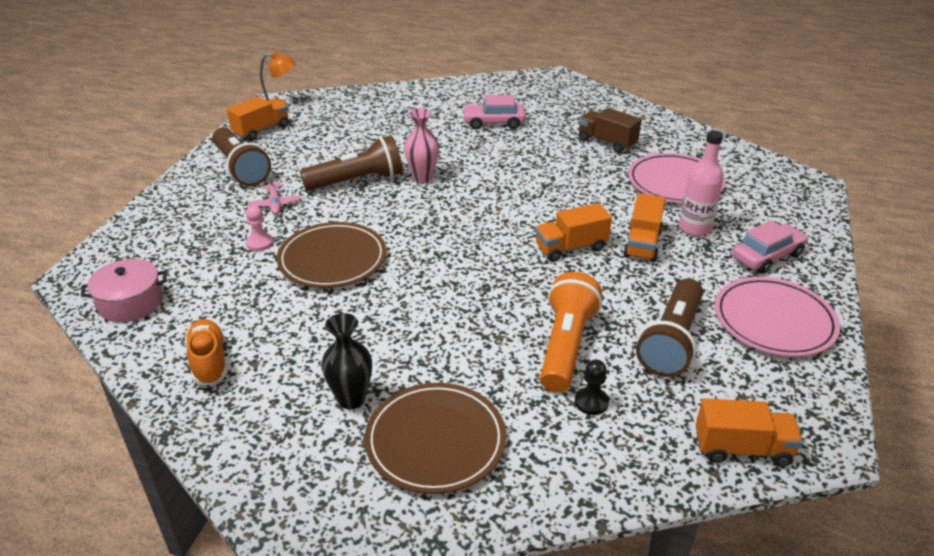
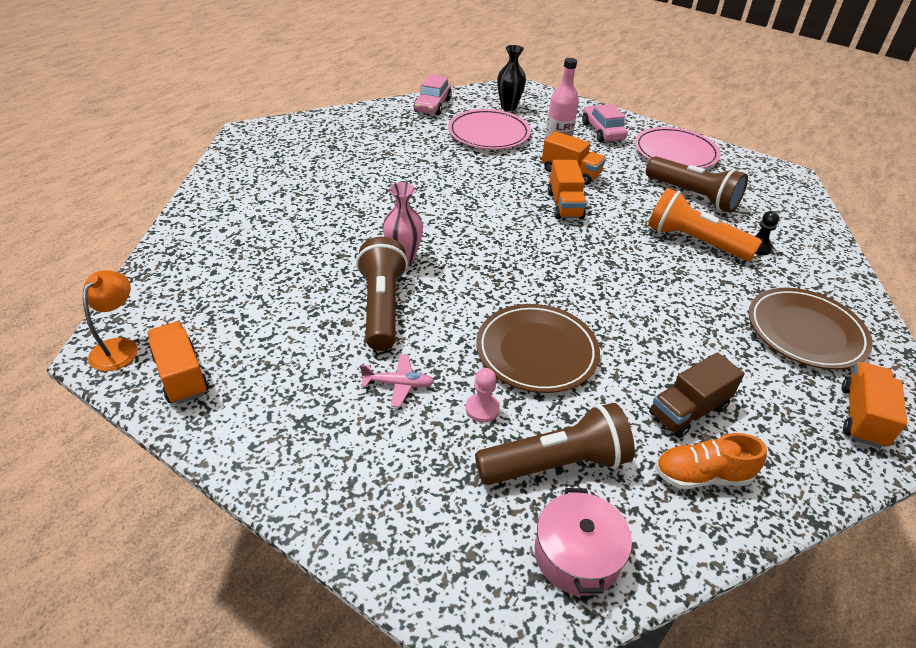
camera: 75 degrees left, 5 degrees up
brown flashlight [212,127,271,186] -> brown flashlight moved to [475,403,635,485]
black vase [321,313,372,409] -> black vase moved to [497,45,526,111]
pink car [462,95,526,129] -> pink car moved to [414,74,452,115]
brown truck [579,108,642,153] -> brown truck moved to [649,352,744,438]
orange truck [696,398,803,467] -> orange truck moved to [842,362,907,448]

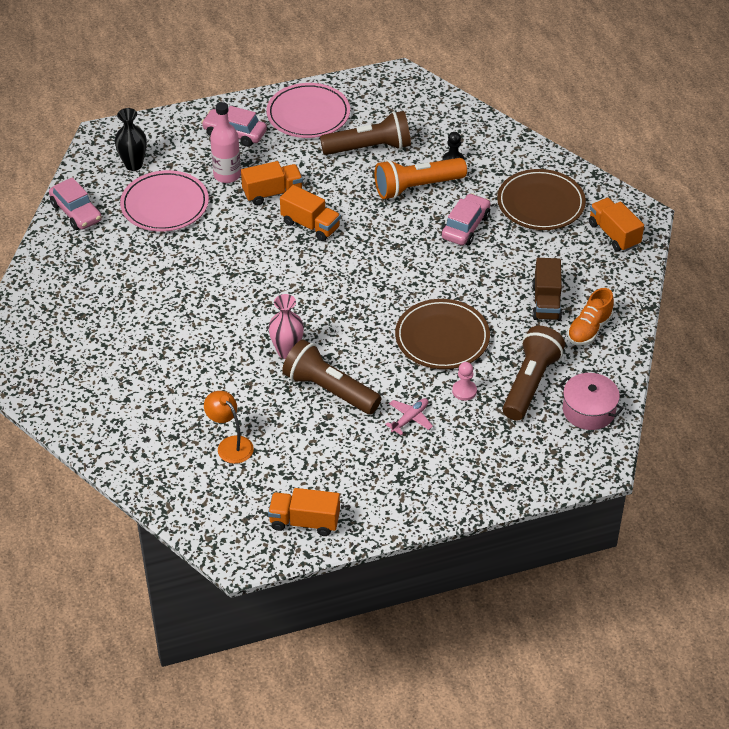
camera: 50 degrees left, 5 degrees up
orange lamp [83,270,138,371] -> orange lamp moved to [204,391,254,464]
none -> pink car [442,193,490,245]

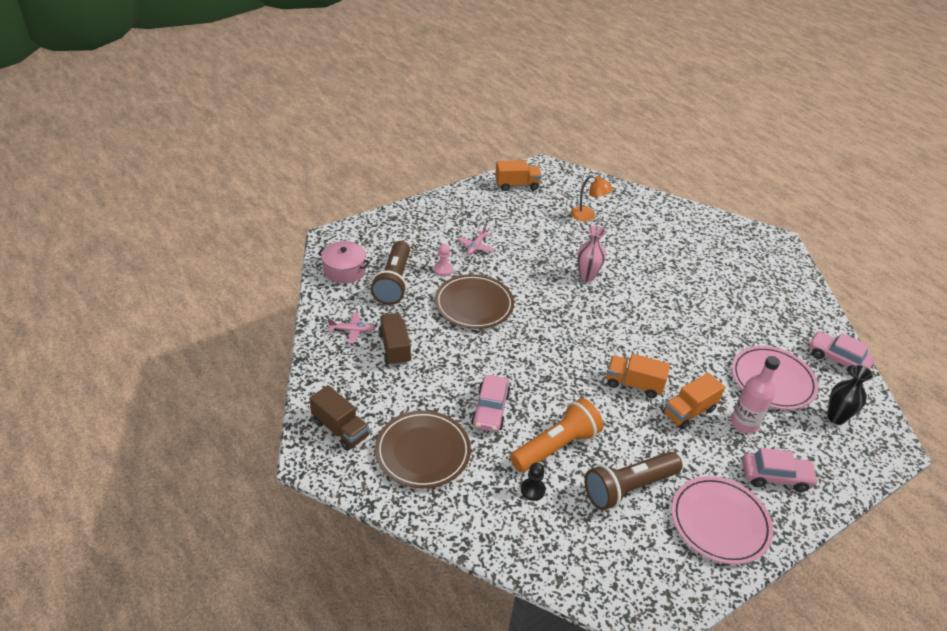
camera: 160 degrees right, 5 degrees down
brown flashlight [282,339,381,414] -> none
orange shoe [567,288,614,345] -> pink plane [328,312,375,344]
orange truck [589,198,644,252] -> brown truck [309,385,369,451]

